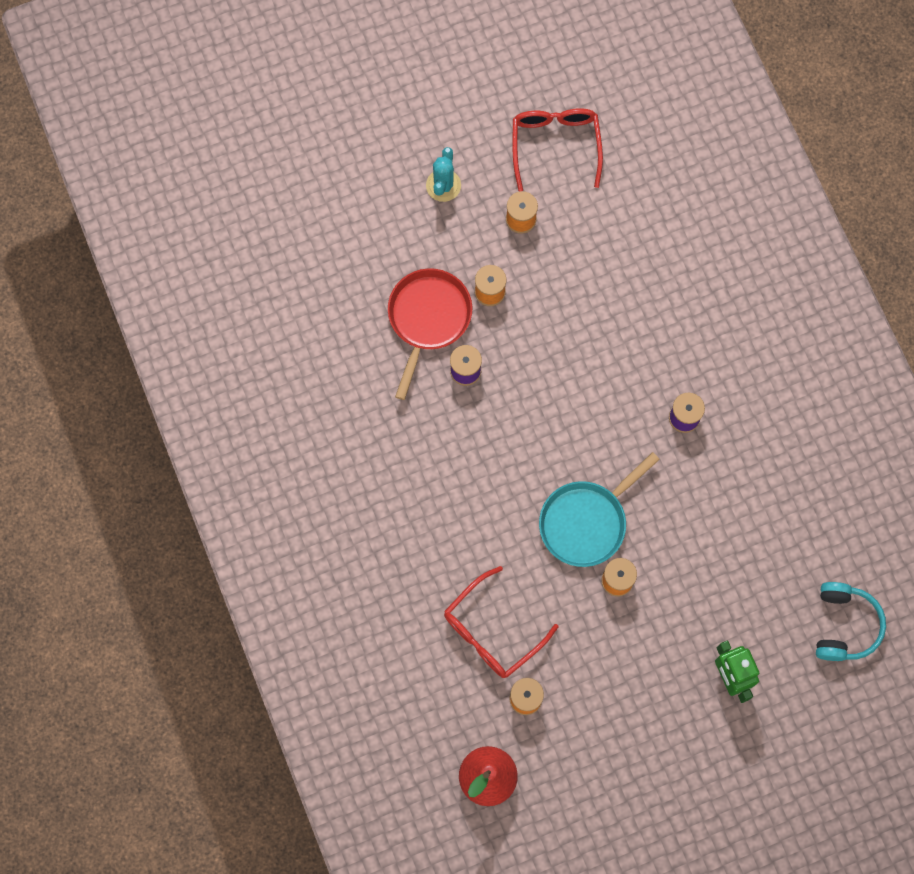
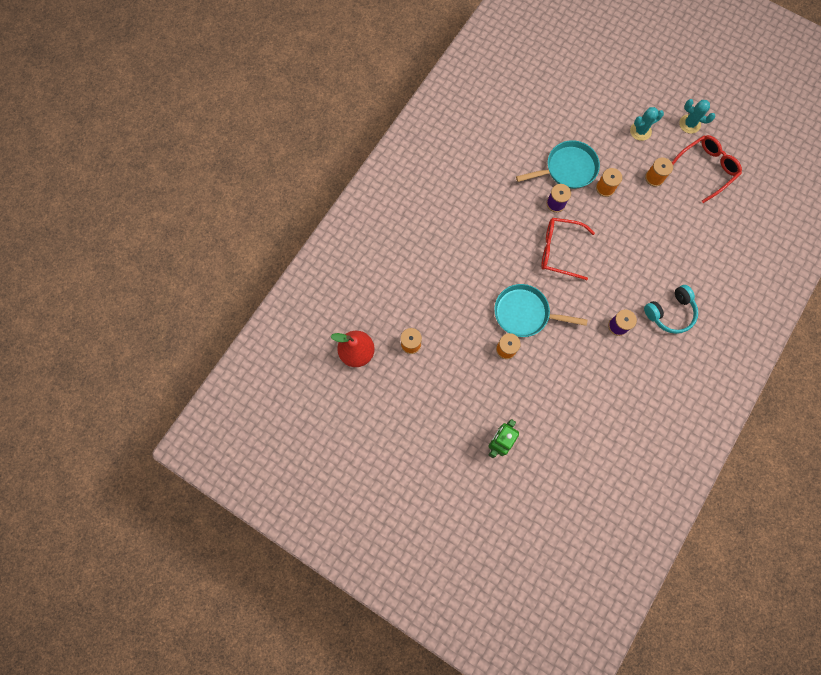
camera: 55 degrees right, 0 degrees up
red pan [388,268,472,400] -> turquoise pan [516,140,600,189]
red glasses [444,566,558,678] -> red glasses moved to [541,218,595,280]
turquoise headphones [816,582,886,661] -> turquoise headphones moved to [644,285,698,334]
none -> turquoise cactus [679,99,716,134]

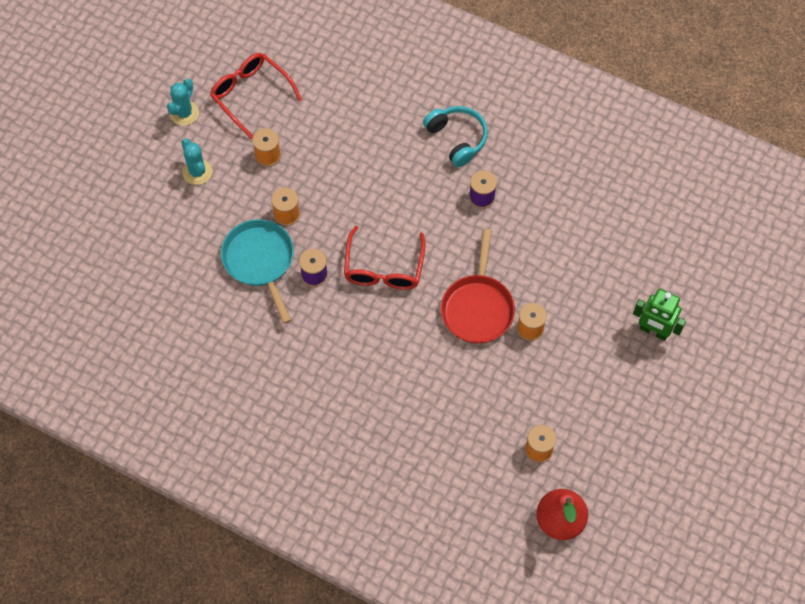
camera: 95 degrees left, 10 degrees down
turquoise pan [494,284,587,337] -> red pan [441,229,515,344]

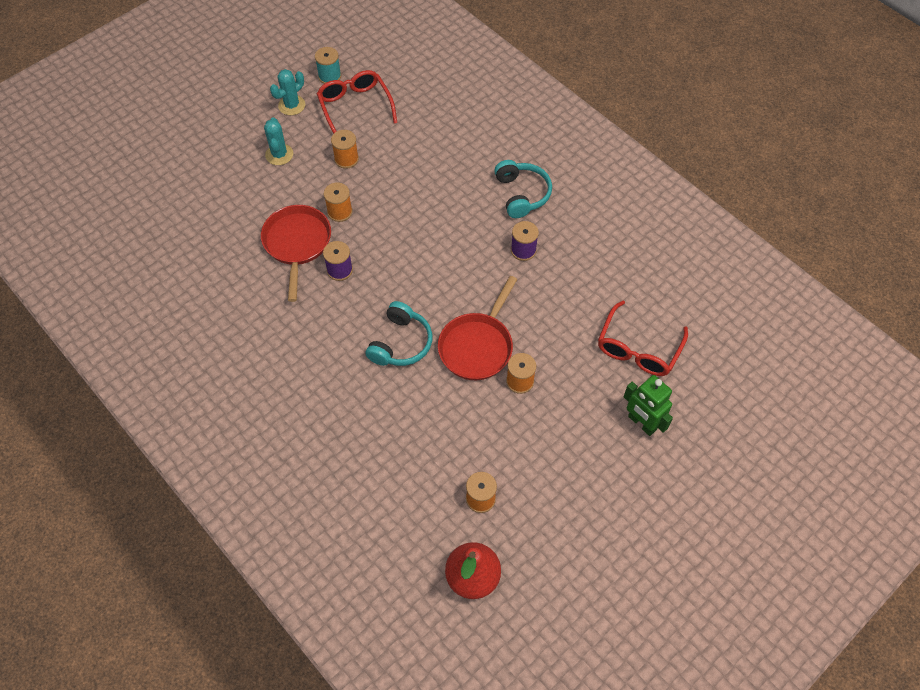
camera: 20 degrees right, 5 degrees down
turquoise pan [221,219,294,324] -> red pan [261,205,331,302]
red glasses [344,226,426,290] -> red glasses moved to [598,301,688,376]
none -> turquoise spool [315,47,341,84]
none -> turquoise headphones [365,301,432,366]

